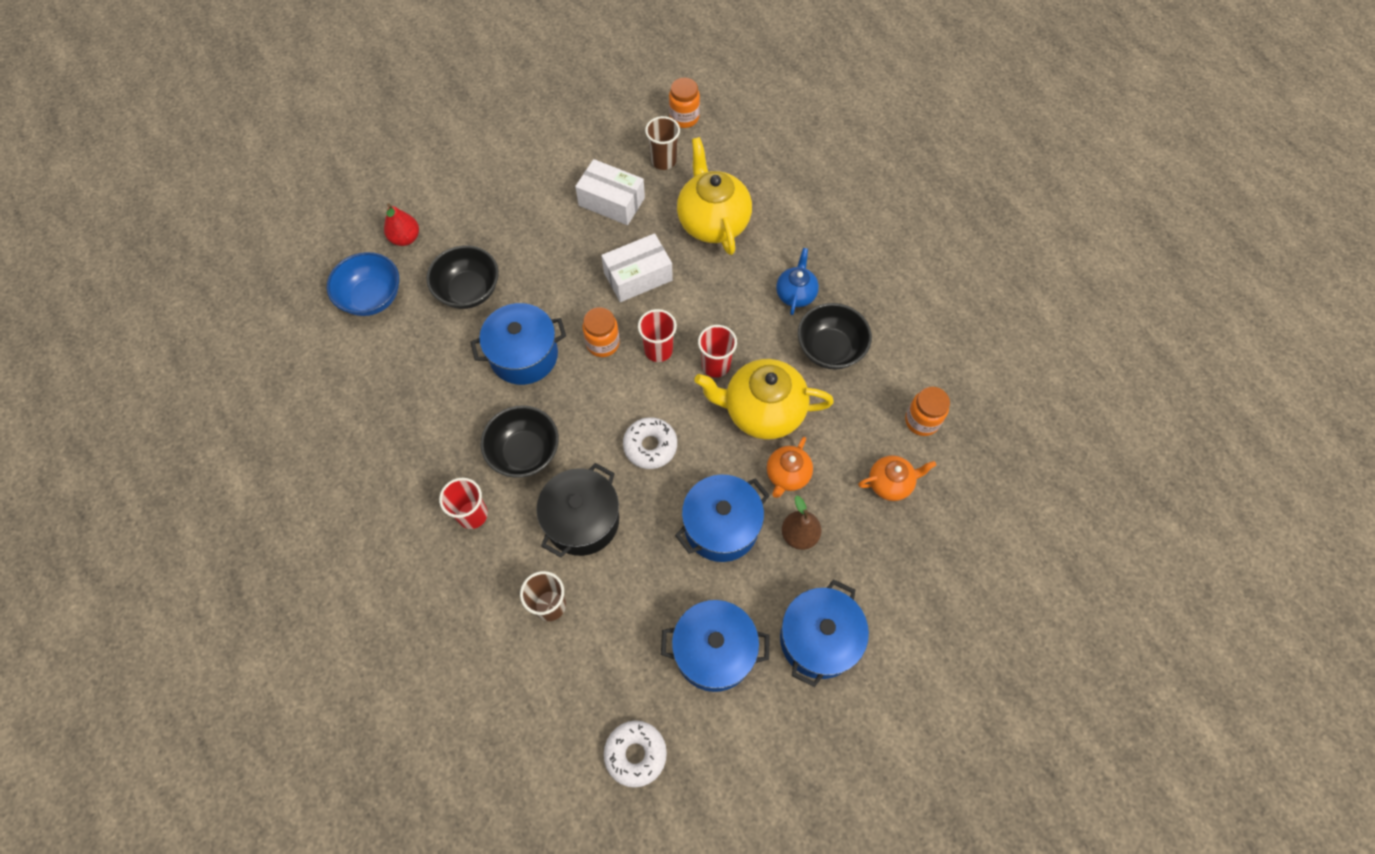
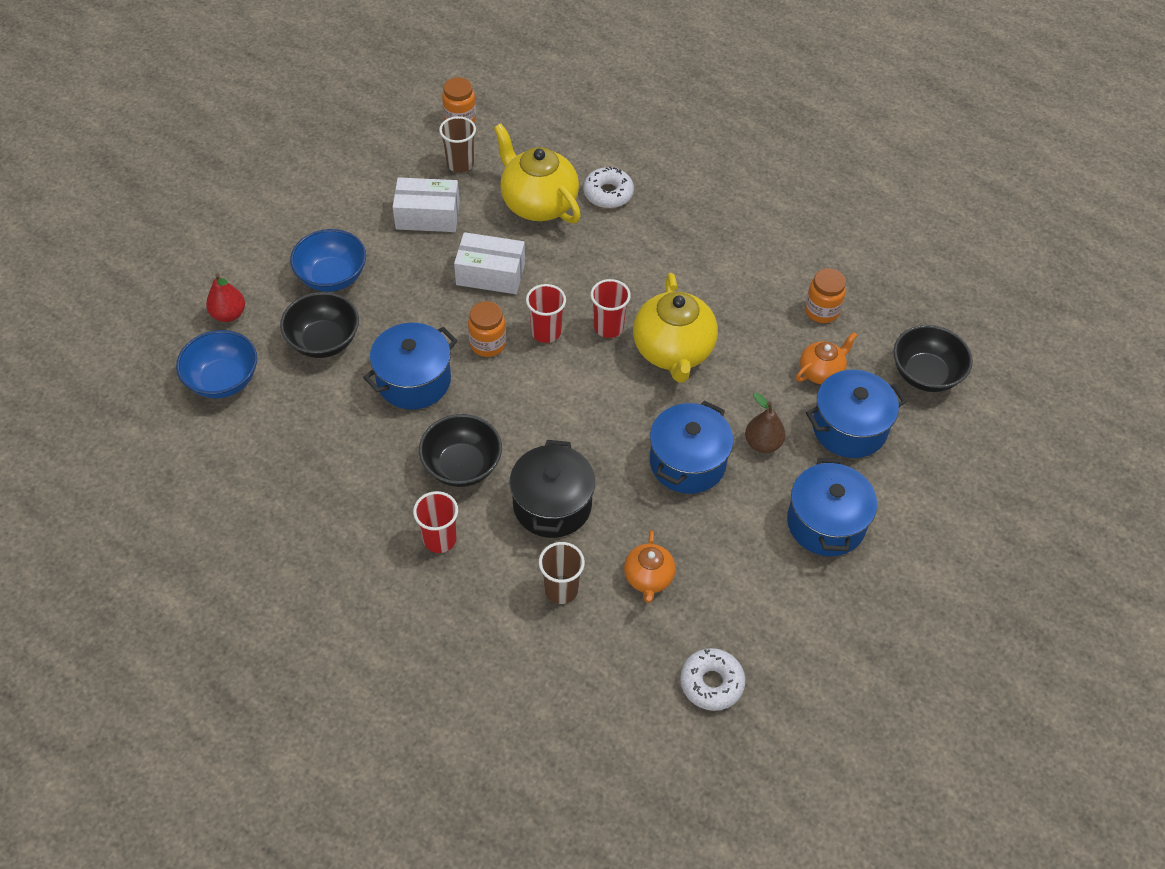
camera: 25 degrees left, 10 degrees down
white box [601,233,673,302] -> white box turned 60 degrees clockwise [454,232,525,294]
white donut [623,417,677,469] -> white donut moved to [583,166,634,208]
blue pot [661,600,769,692] -> blue pot moved to [806,370,907,458]
yellow teapot [694,359,834,439] -> yellow teapot turned 75 degrees counterclockwise [633,273,718,383]
orange teapot [767,437,813,498] -> orange teapot moved to [624,530,676,603]
blue teapot [776,248,819,315] -> none
black bowl [798,303,872,370] -> black bowl moved to [893,325,973,392]
none -> blue bowl [290,229,366,292]

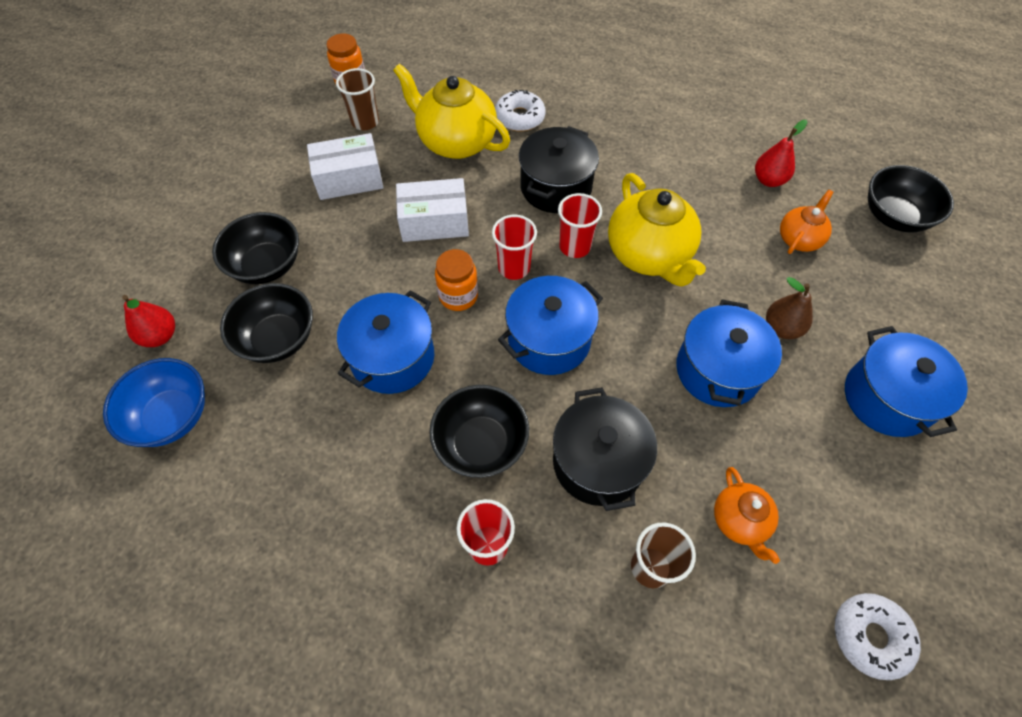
camera: 15 degrees left, 5 degrees up
blue bowl [290,229,366,292] -> black bowl [212,212,299,284]
orange jar [805,268,846,323] -> red pear [755,120,808,187]
blue pot [806,370,907,458] -> blue pot moved to [498,276,603,375]
none -> black pot [519,126,599,213]

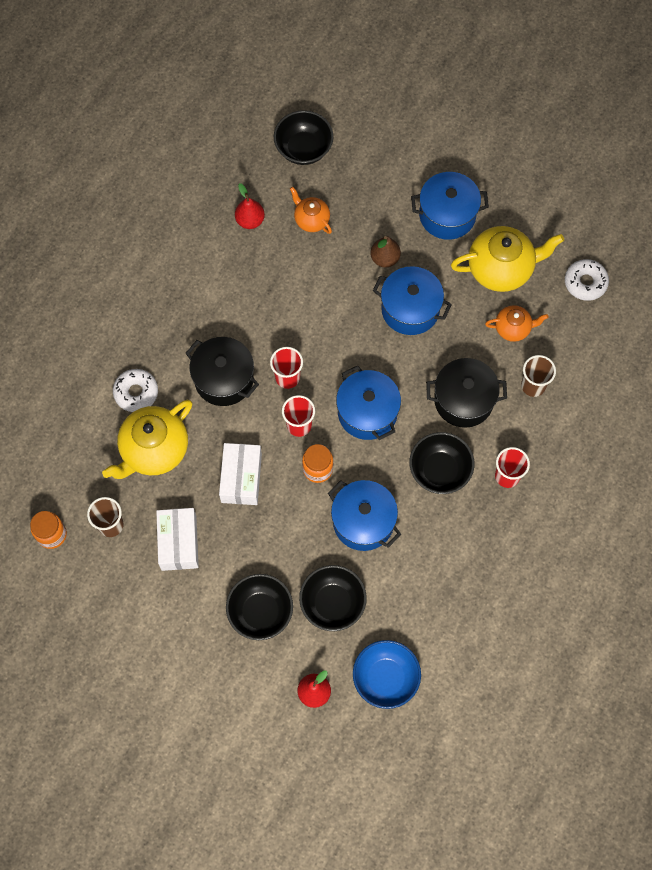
camera: 80 degrees left, 10 degrees up
yellow teapot [608,173,706,287] -> yellow teapot moved to [451,226,564,292]

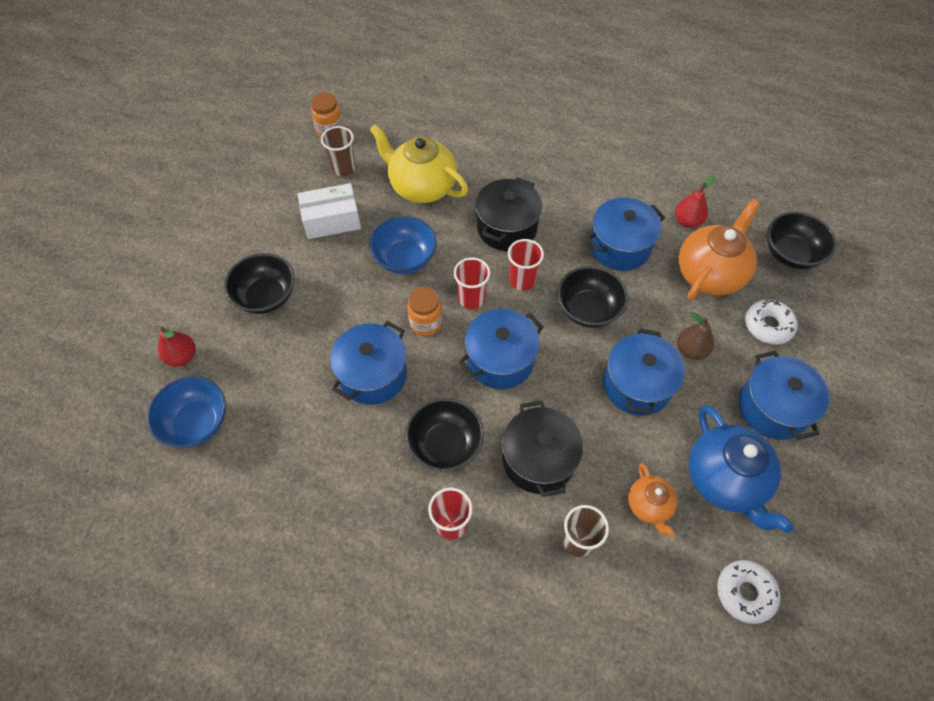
camera: 80 degrees right, 10 degrees down
white donut [113,369,158,412] -> white donut moved to [745,299,797,345]
white box [219,443,262,505] -> blue bowl [369,216,437,274]
orange teapot [290,187,332,234] -> orange teapot [679,199,760,300], size x1.84
black bowl [299,565,367,631] -> black bowl moved to [557,266,628,328]
yellow teapot [451,226,564,292] -> blue teapot [688,405,794,533]
none -> blue pot [586,197,665,271]

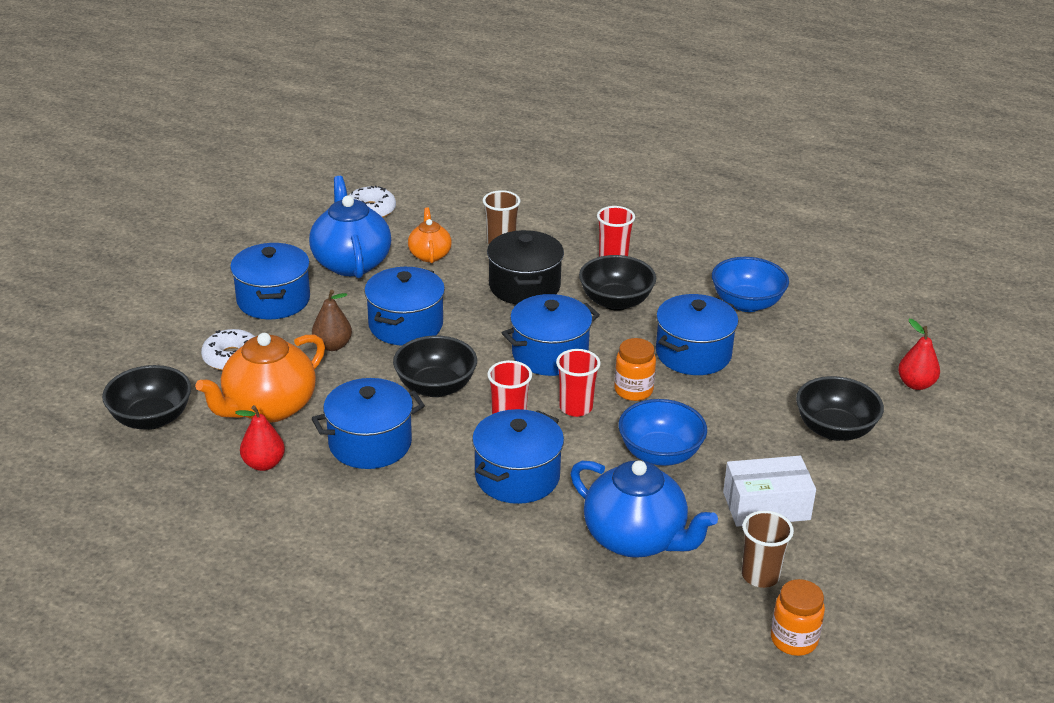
camera: 175 degrees left, 25 degrees down
blue bowl [147,376,226,448] -> blue bowl moved to [712,257,789,312]
yellow teapot [369,124,468,203] -> blue teapot [571,460,718,558]
black pot [475,177,542,251] -> blue pot [472,409,564,504]

